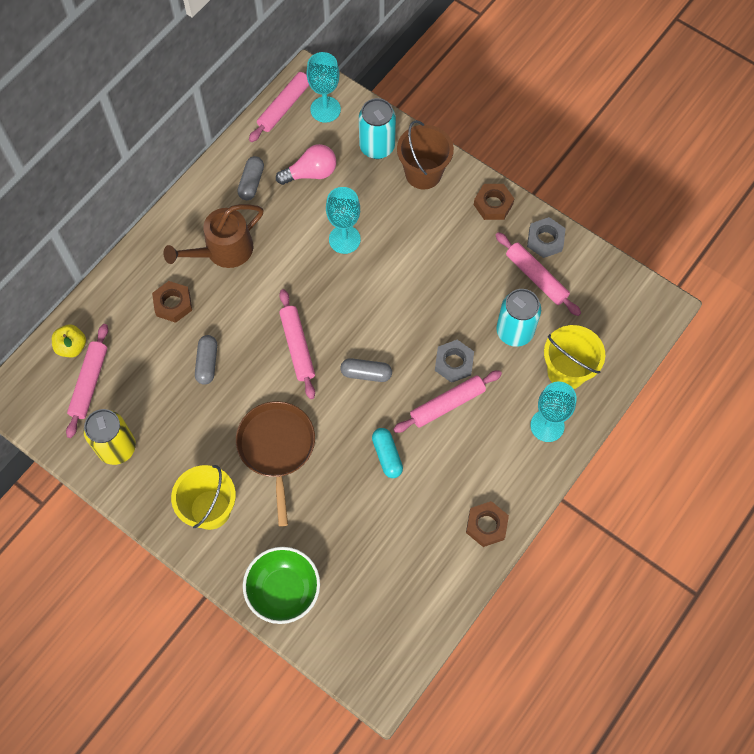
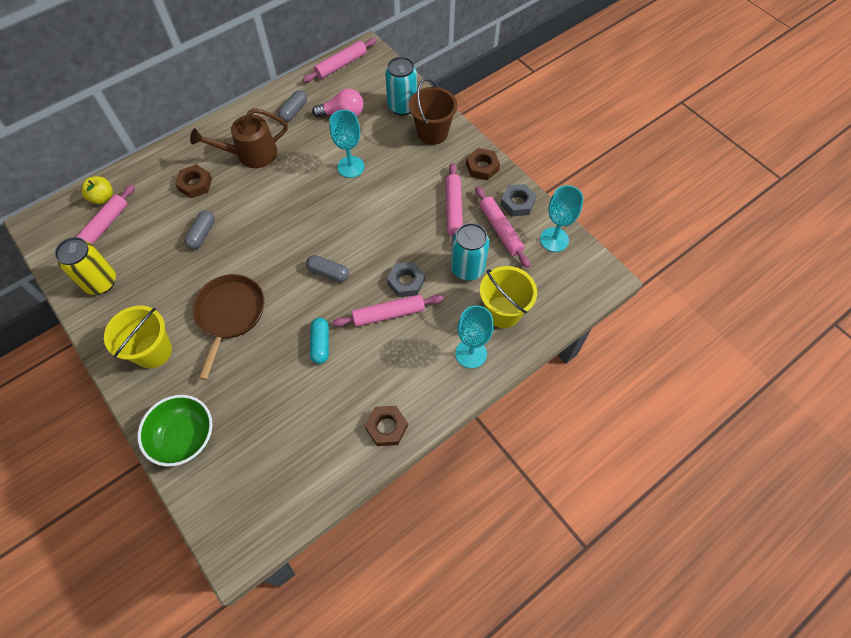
camera: 15 degrees right, 5 degrees down
pink rolling pin [279,289,315,399] -> pink rolling pin moved to [446,163,463,245]
turquoise goblet [307,52,341,123] -> turquoise goblet moved to [540,185,583,252]

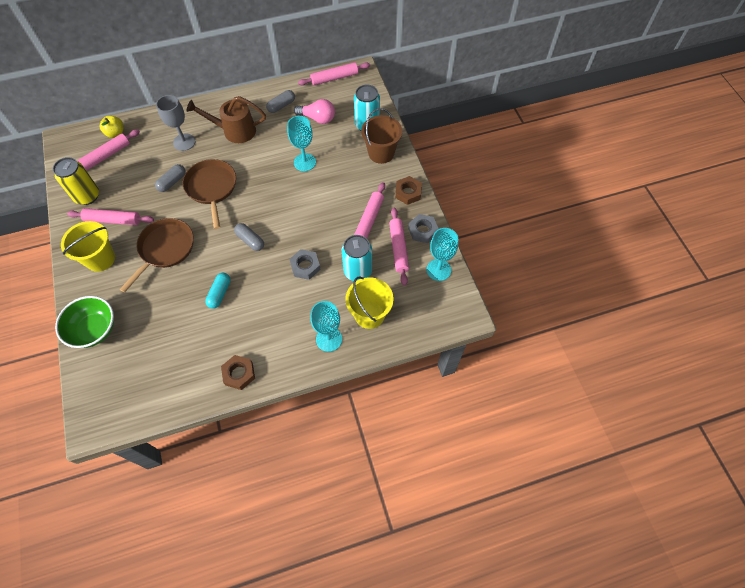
camera: 20 degrees right, 0 degrees up
brown nut [175,165,212,198] -> grey goblet [156,95,195,151]
pink rolling pin [332,294,443,327] -> pink rolling pin moved to [67,208,154,225]
none -> brown pan [183,159,236,229]

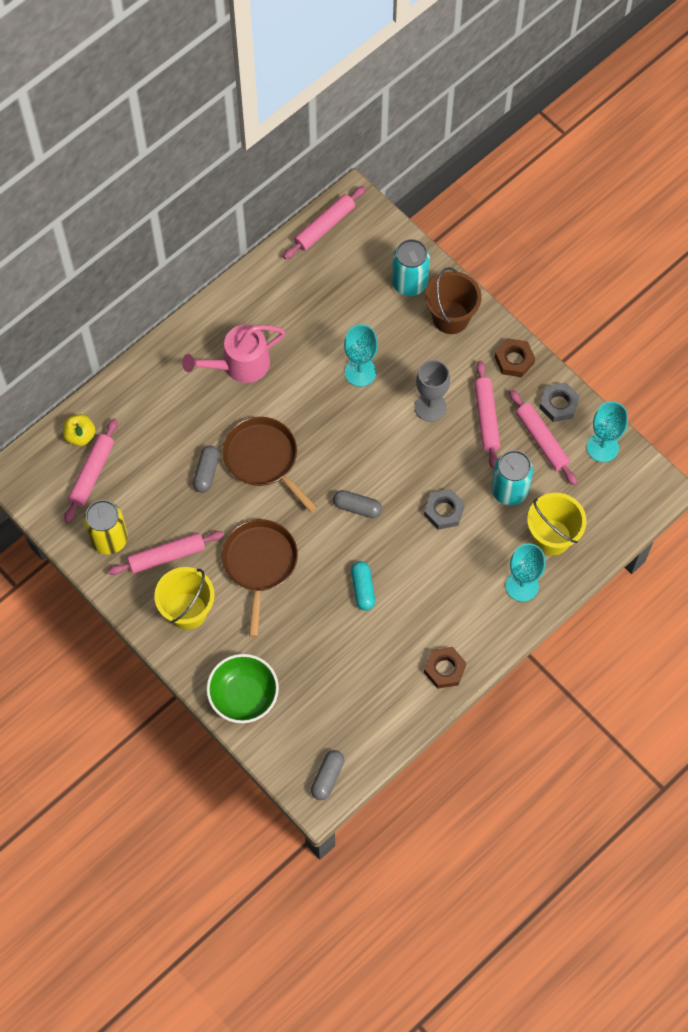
camera: 25 degrees left, 5 degrees up
grey goblet [156,95,195,151] -> grey goblet moved to [415,360,450,422]
brown watering can [186,96,266,143] -> pink watering can [182,325,285,383]
grey capsule [266,90,295,113] -> grey capsule moved to [311,750,344,800]
pink light bulb [294,99,335,124] -> none

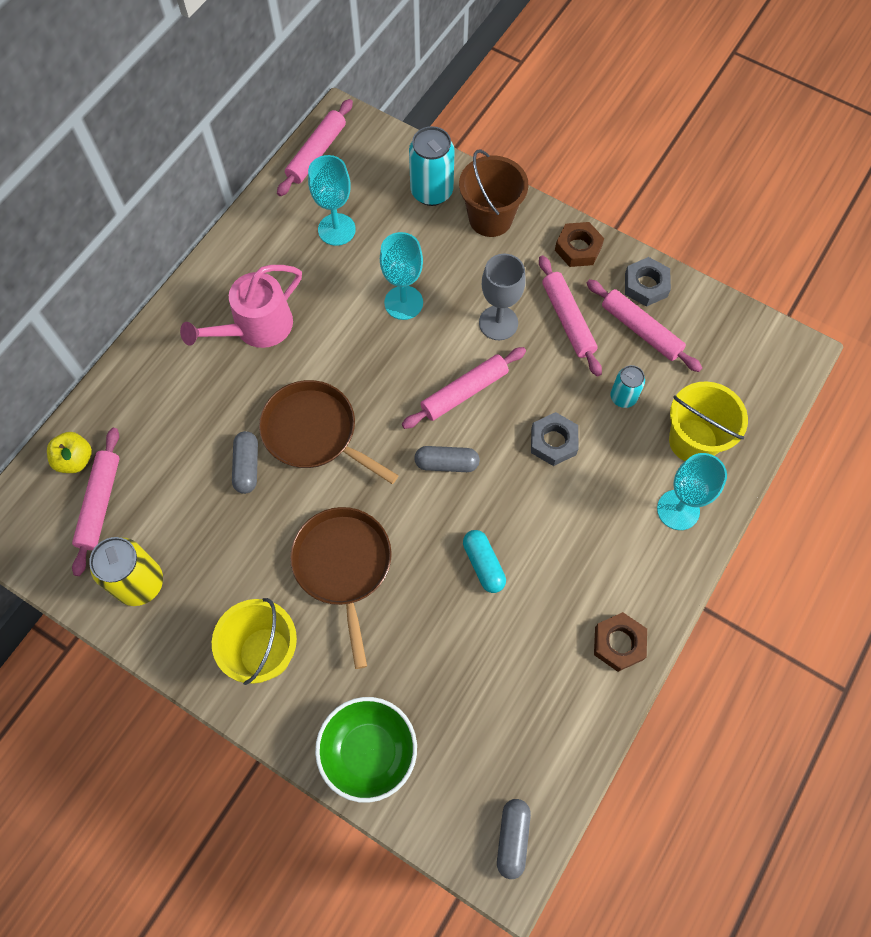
camera: 15 degrees left, 0 degrees up
pink rolling pin [108,531,224,575] -> pink rolling pin moved to [402,347,526,429]
turquoise can [491,450,533,505] -> turquoise can [610,365,645,408], size x0.59
turquoise goblet [587,401,628,462] -> turquoise goblet moved to [308,155,356,246]

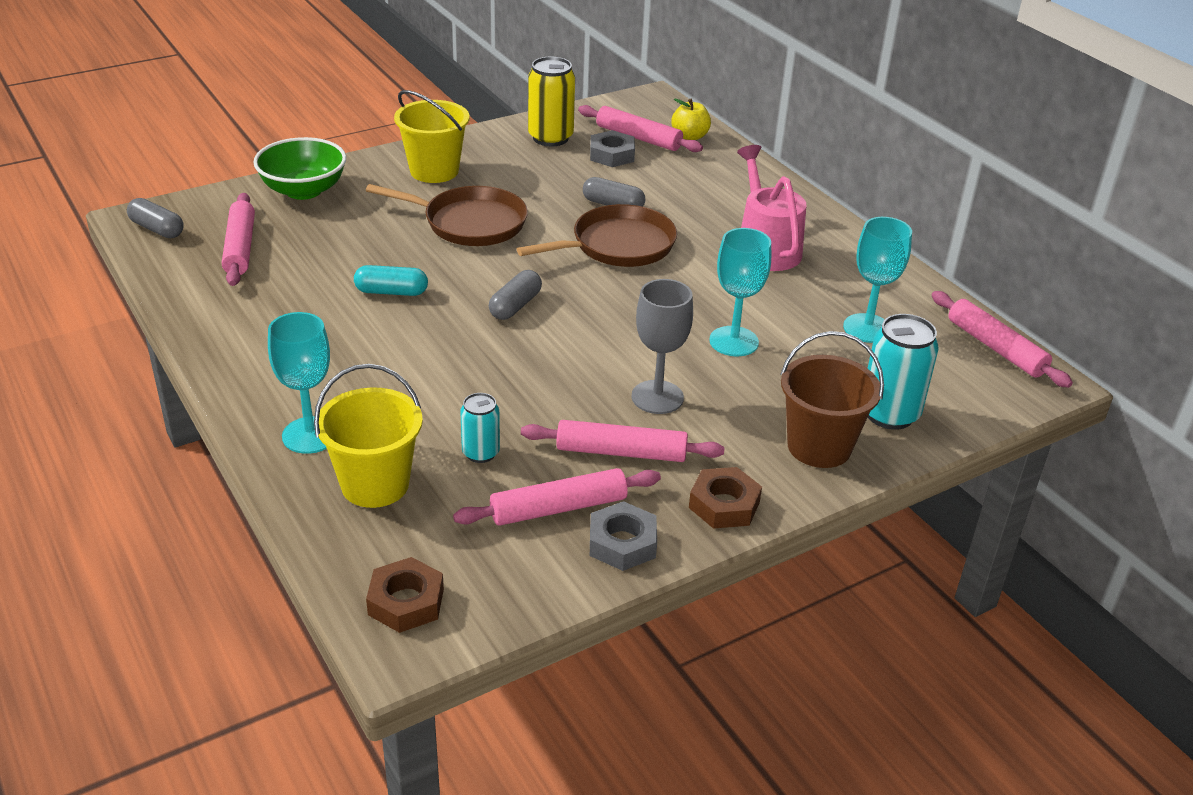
camera: 115 degrees right, 30 degrees down
pink rolling pin [402,347,526,429] -> pink rolling pin moved to [222,193,255,286]
grey nut [531,412,578,466] -> grey nut moved to [590,130,635,167]
brown nut [594,612,647,672] -> brown nut moved to [366,557,444,633]

